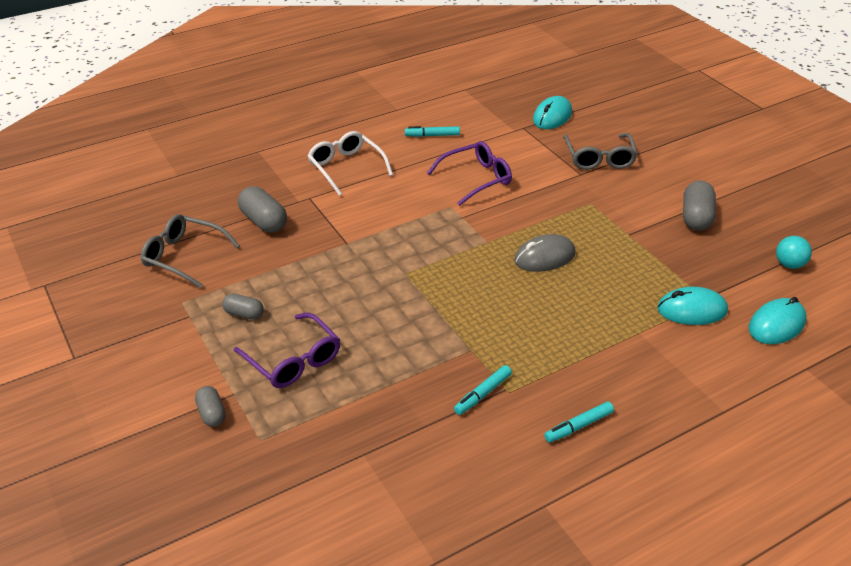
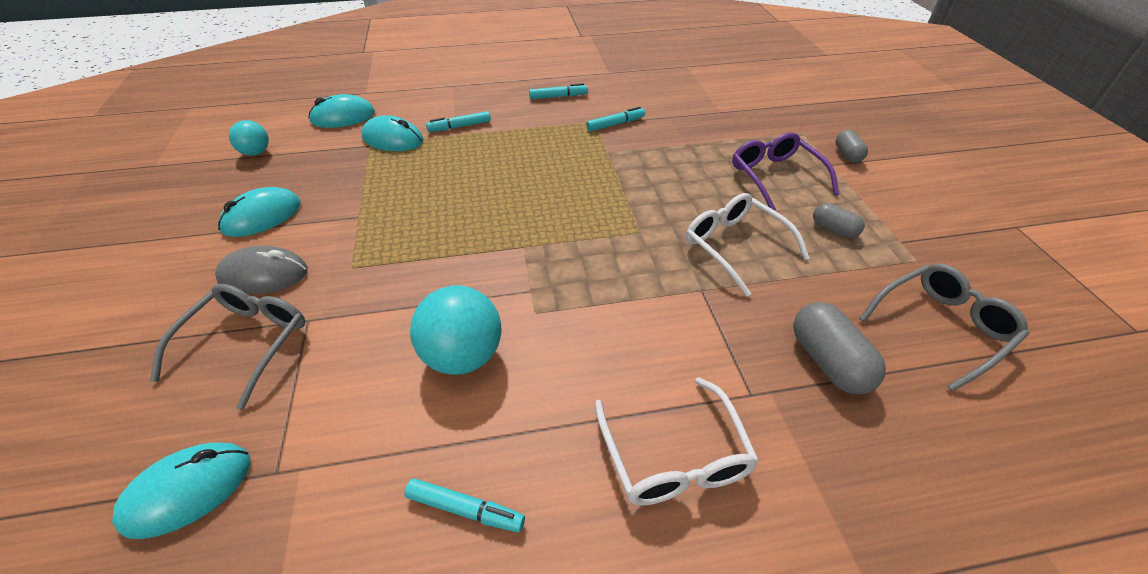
camera: 160 degrees left, 5 degrees up
grey glasses [141,214,240,288] -> grey glasses turned 75 degrees counterclockwise [859,264,1029,391]
purple glasses [427,141,512,206] -> turquoise ball [410,286,501,375]
grey mouse [514,234,576,272] -> grey mouse moved to [215,246,308,294]
grey capsule [683,181,716,231] -> turquoise mouse [218,187,301,237]
none -> turquoise marker [426,111,491,132]
none -> white glasses [686,193,810,296]

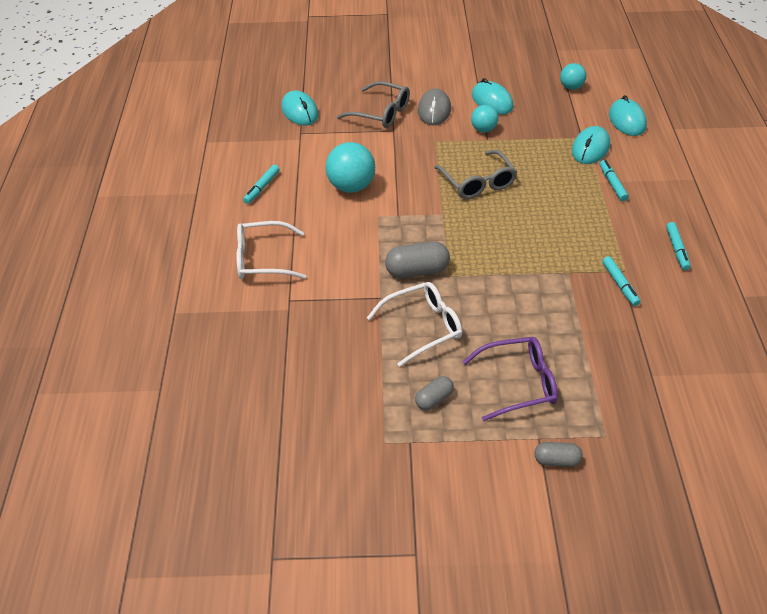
camera: 100 degrees right, 0 degrees up
grey capsule [793,302,886,394] -> grey capsule moved to [385,242,450,278]
grey glasses [859,264,1029,391] -> grey glasses moved to [434,150,517,199]
none -> turquoise ball [471,105,498,132]

